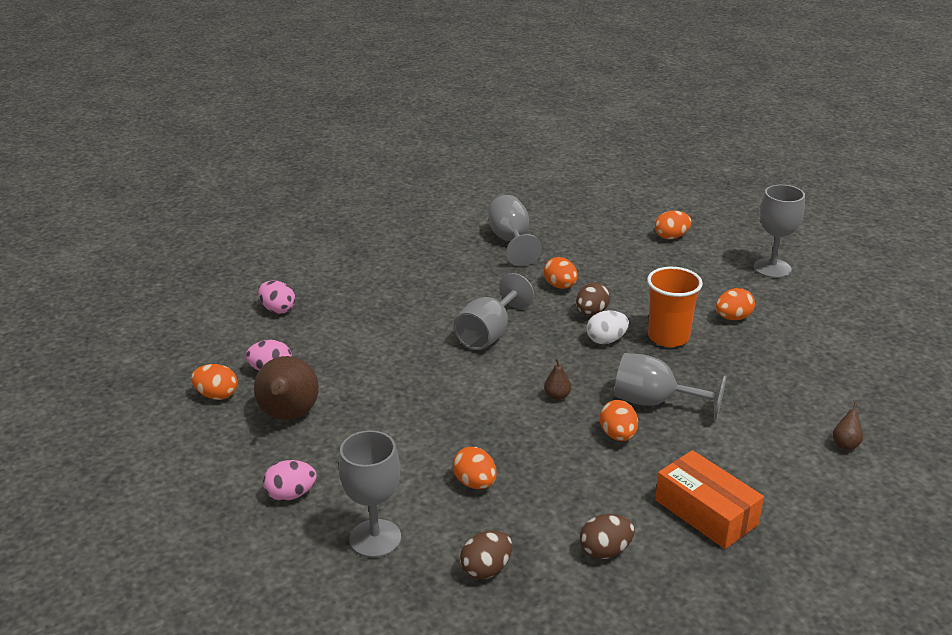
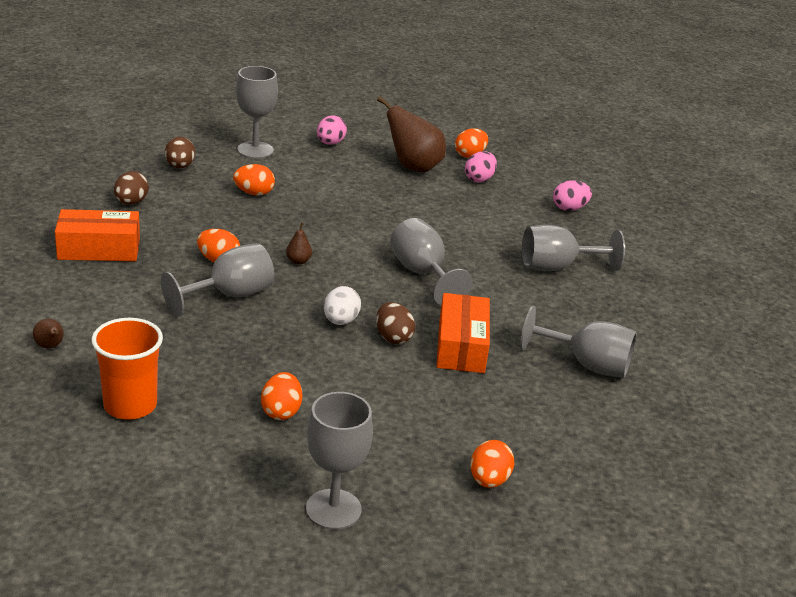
camera: 120 degrees right, 0 degrees up
orange egg [544,257,578,289] -> orange box [436,293,490,373]
orange cup [647,267,703,347] -> orange cup moved to [91,318,163,420]
none -> grey goblet [522,225,625,271]

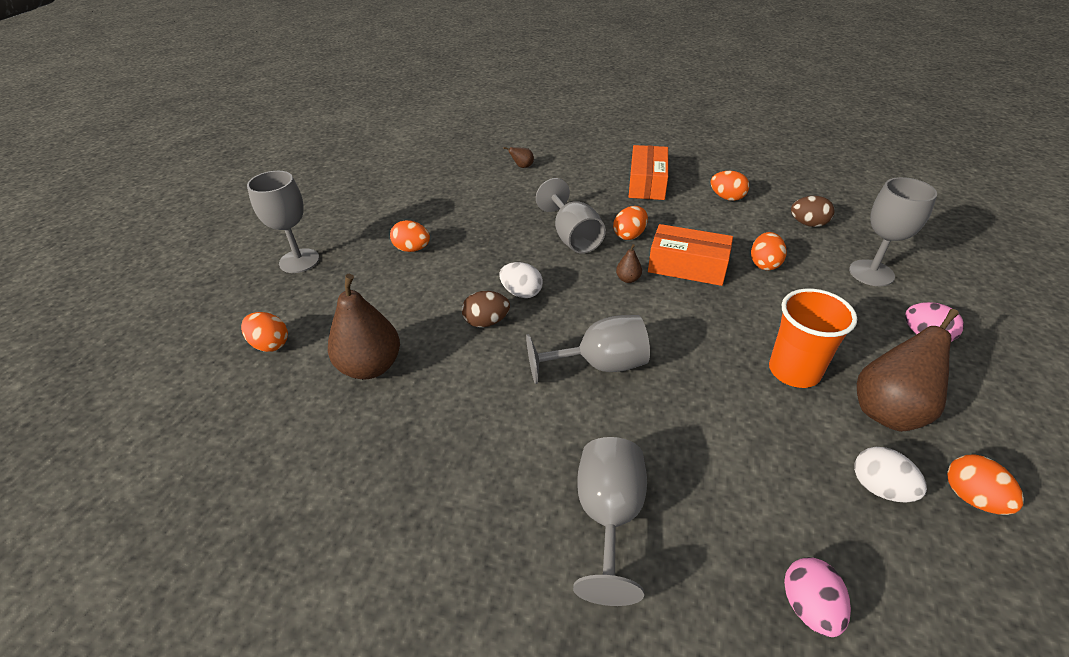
camera: 110 degrees right, 10 degrees up
orange cup [91,318,163,420] -> orange cup moved to [769,289,857,388]
brown egg [114,171,149,205] -> orange egg [711,171,749,201]
orange box [436,293,490,373] -> orange box moved to [648,224,733,286]
pink egg [465,151,497,183] -> white egg [854,447,927,503]
grey goblet [520,305,637,378] -> none
none -> brown pear [328,274,400,379]

